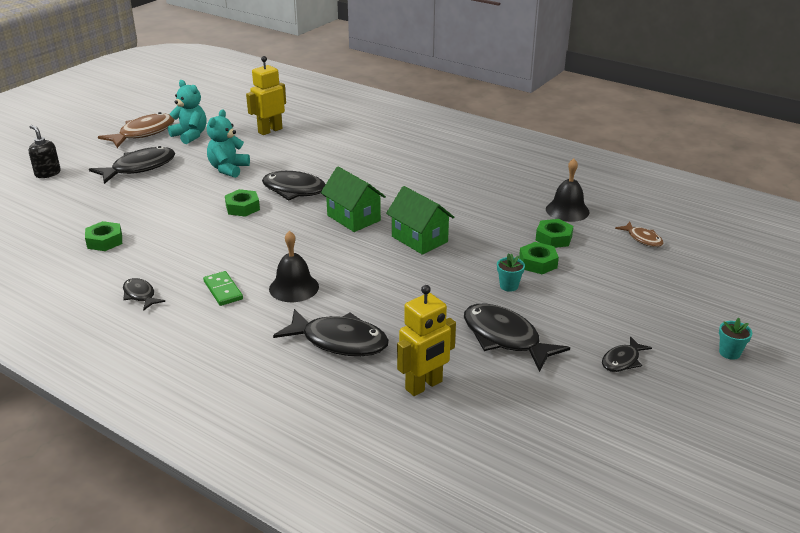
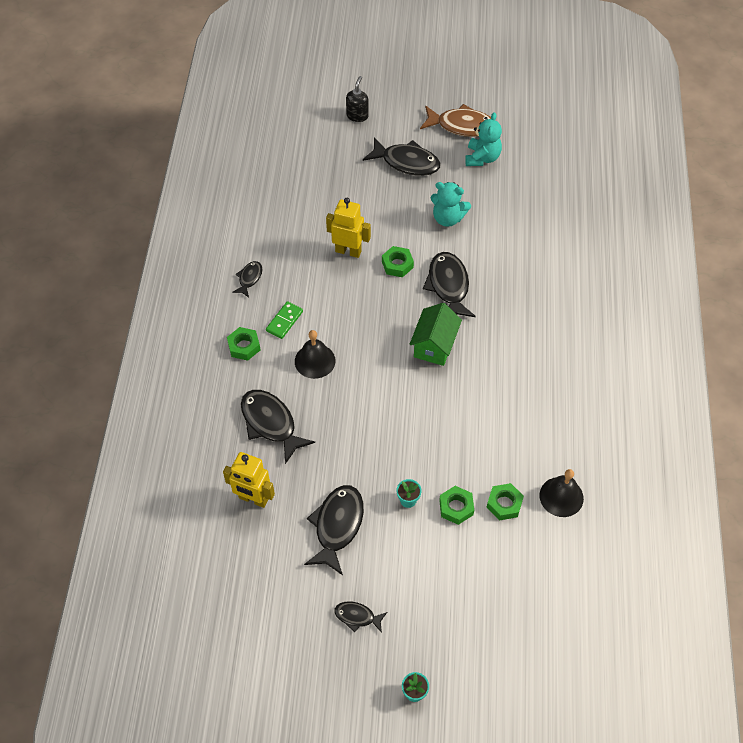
camera: 60 degrees right, 25 degrees up
green nut [85,221,122,251] -> green nut moved to [227,327,260,361]
turquoise teddy bear [207,109,250,178] -> turquoise teddy bear turned 150 degrees counterclockwise [431,182,471,227]
yellow robot [246,56,286,135] -> yellow robot moved to [326,198,371,258]
black fish [273,309,389,356] -> black fish turned 150 degrees clockwise [241,390,315,464]
green house [386,186,454,255] -> none
brown fish [615,222,663,247] -> none

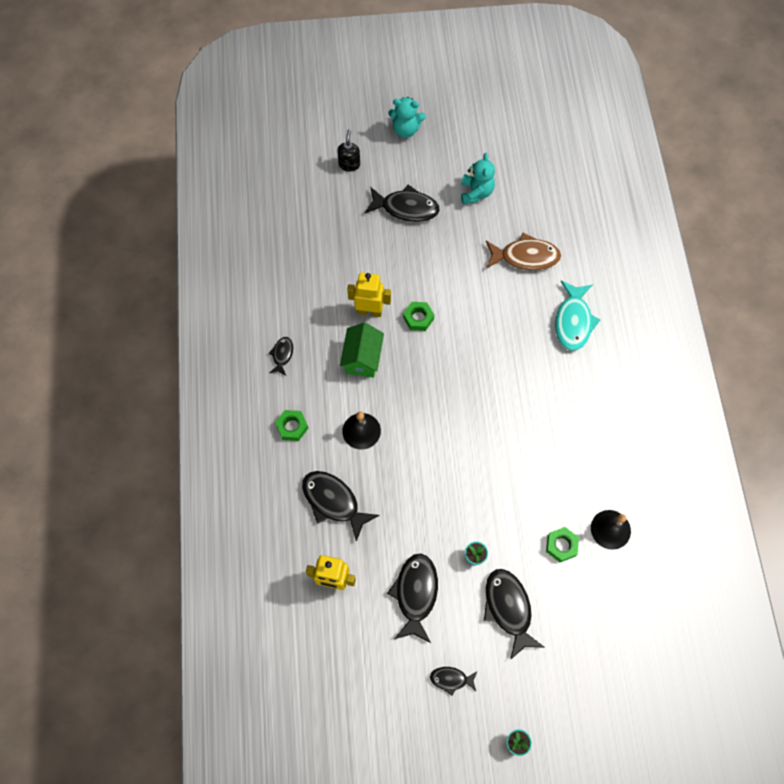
camera: 10 degrees left, 10 degrees up
green domino [266,301,303,339] -> none
green house [410,303,462,366] -> green house moved to [340,323,384,378]
brown fish [420,104,491,137] -> brown fish moved to [486,233,561,271]
black fish [423,252,476,317] -> black fish moved to [484,569,545,660]
turquoise teddy bear [431,182,471,227] -> turquoise teddy bear moved to [388,97,426,138]
green nut [439,486,474,525] -> none
none -> turquoise fish [555,281,600,351]

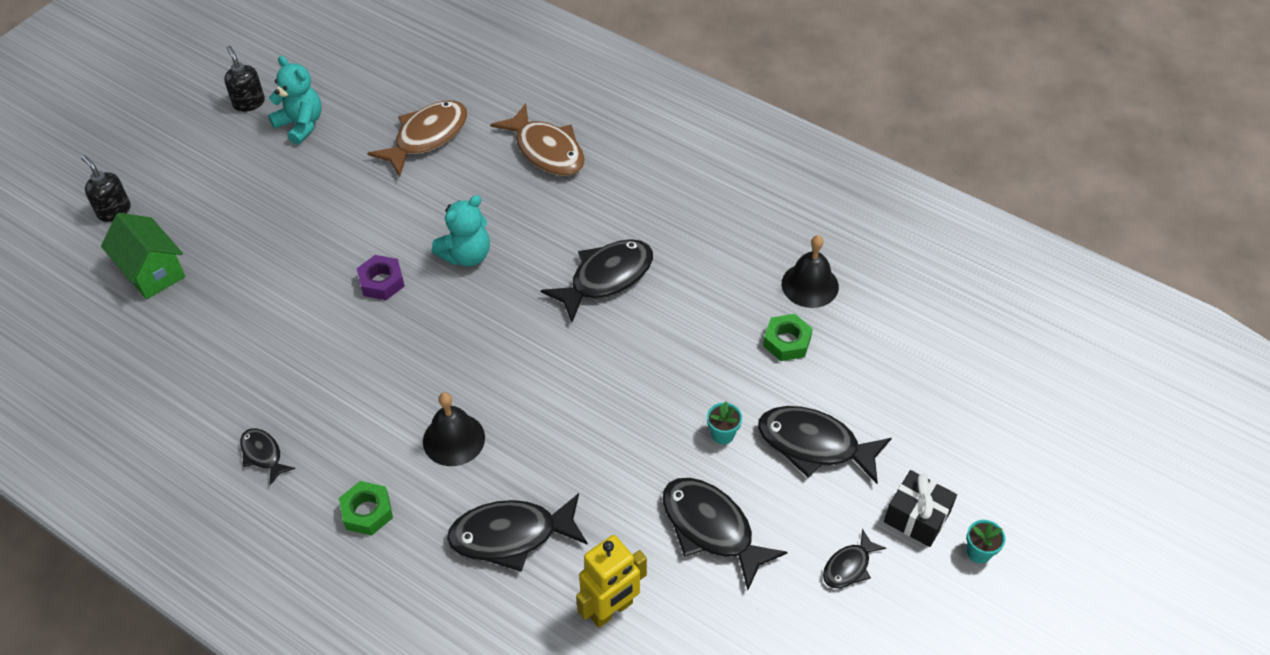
camera: 50 degrees left, 15 degrees down
green house [340,323,384,378] -> green house moved to [101,213,185,299]
yellow robot [347,273,391,317] -> none
black fish [365,185,440,222] -> black fish moved to [541,239,653,322]
turquoise teddy bear [388,97,426,138] -> turquoise teddy bear moved to [432,195,490,266]
green nut [403,302,434,331] -> purple nut [357,255,405,300]
turquoise fish [555,281,600,351] -> brown fish [490,103,585,176]
none -> black soap dispenser [224,46,265,112]
none -> black gift [884,470,957,547]

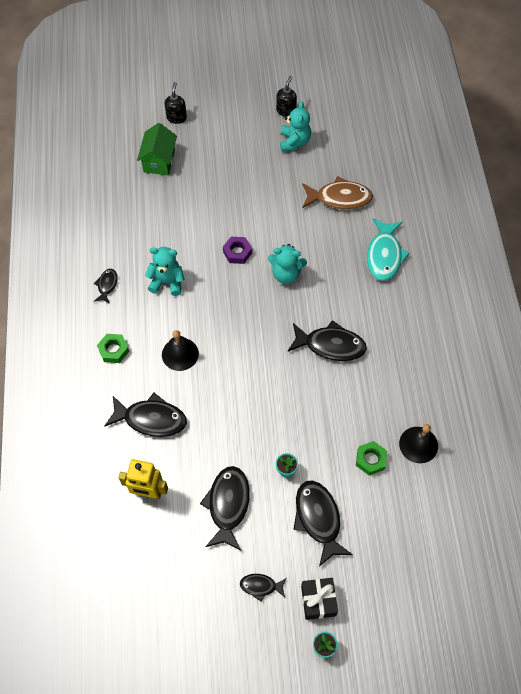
camera: 50 degrees right, 10 degrees up
black fish [447,493,588,572] -> black fish turned 150 degrees clockwise [104,393,187,437]
brown fish [490,103,585,176] -> turquoise fish [367,218,410,281]
none -> turquoise teddy bear [145,247,185,296]

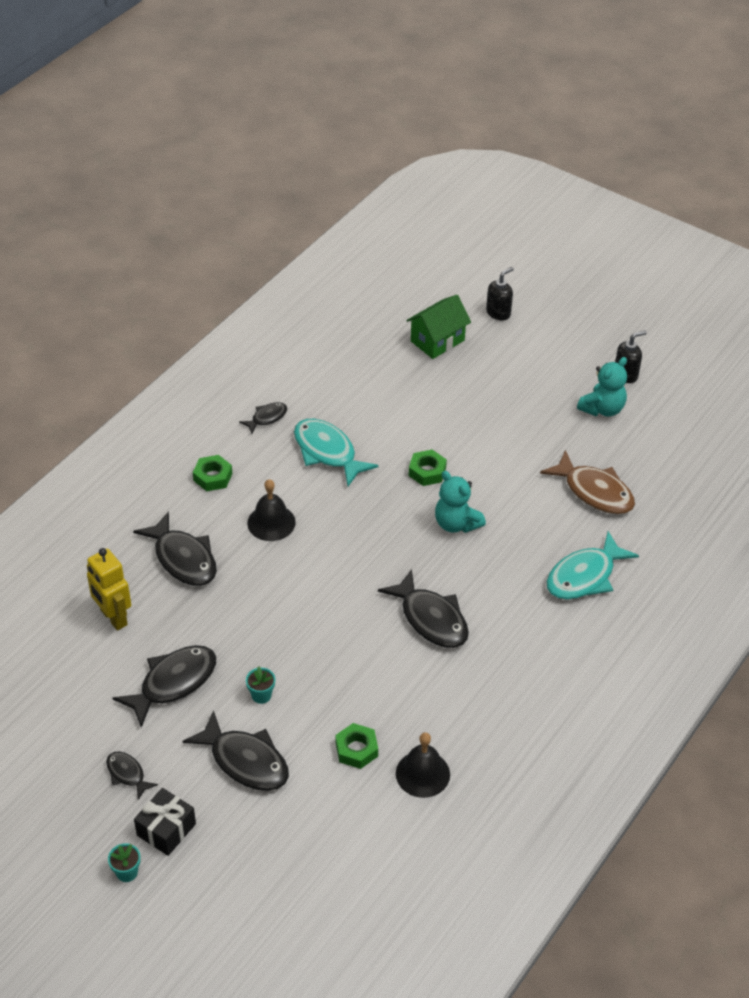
camera: 40 degrees right, 15 degrees down
turquoise teddy bear [145,247,185,296] -> turquoise fish [294,419,379,486]
purple nut [223,237,252,264] -> green nut [409,450,447,486]
black fish [293,481,353,567] -> black fish turned 105 degrees clockwise [182,710,289,791]

